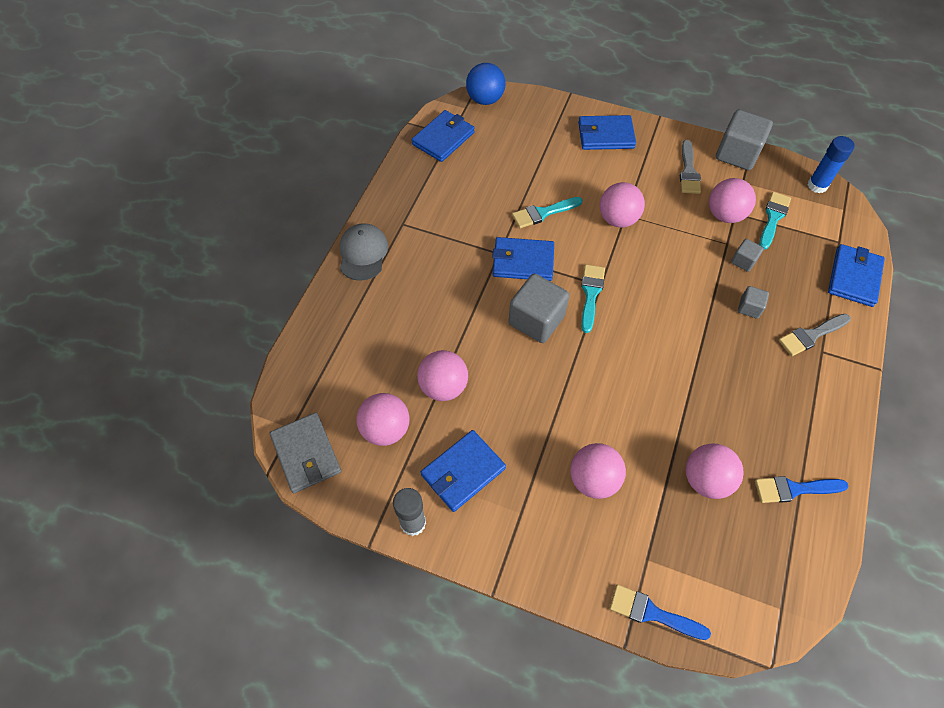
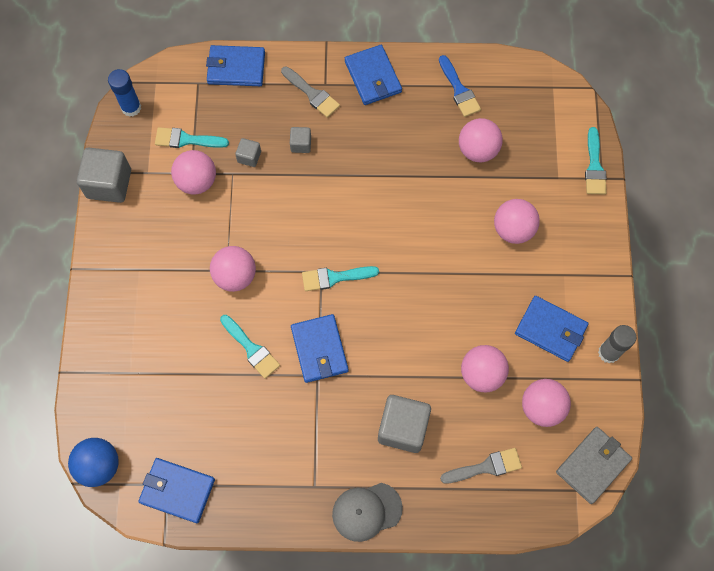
camera: 110 degrees left, 10 degrees up
grey cube [508,274,570,343] -> grey cube moved to [378,395,431,453]
blue wallet [578,115,636,150] -> blue wallet moved to [345,45,402,105]
blue brush [609,585,711,640] -> turquoise brush [585,127,607,194]
grey brush [680,140,701,194] -> grey brush moved to [440,448,522,483]

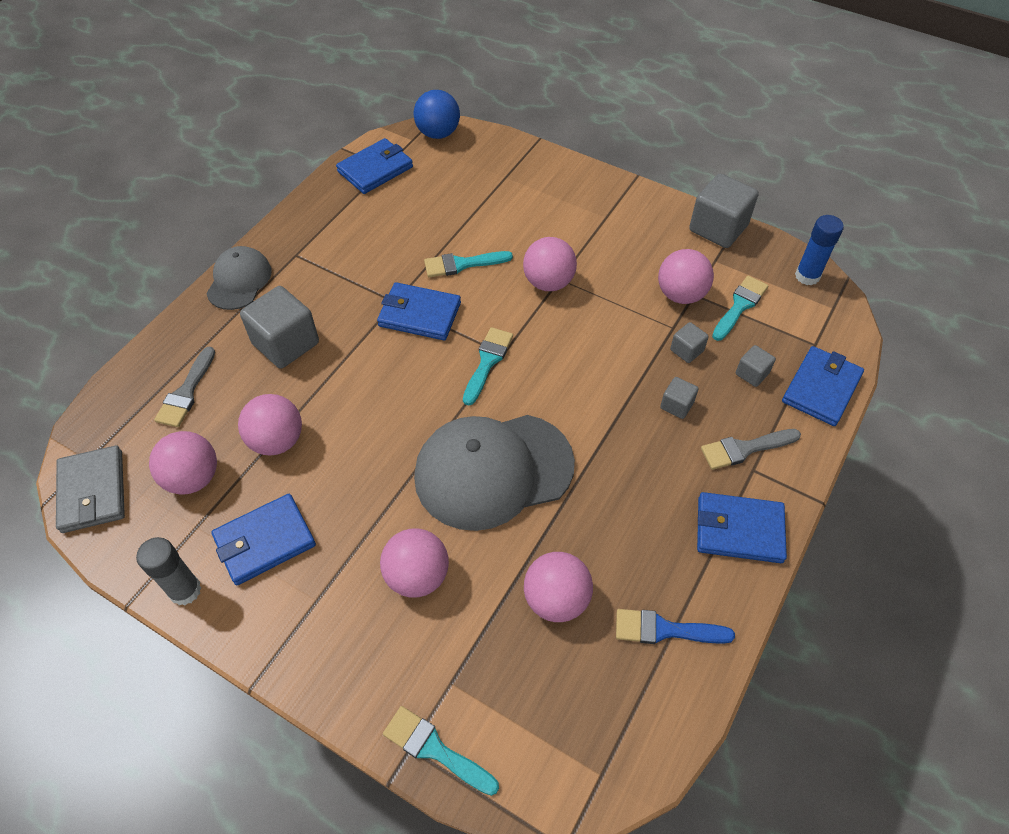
camera: 120 degrees right, 15 degrees down
none -> grey cap [414,415,575,531]
none -> grey cube [736,345,776,387]

